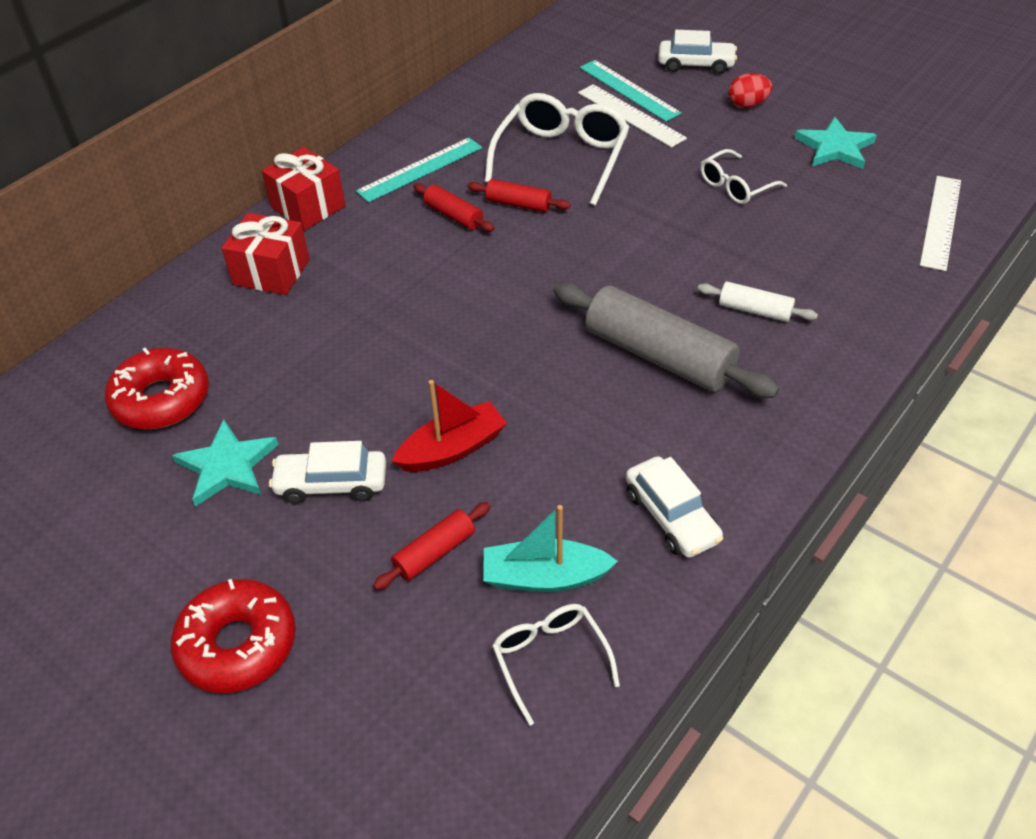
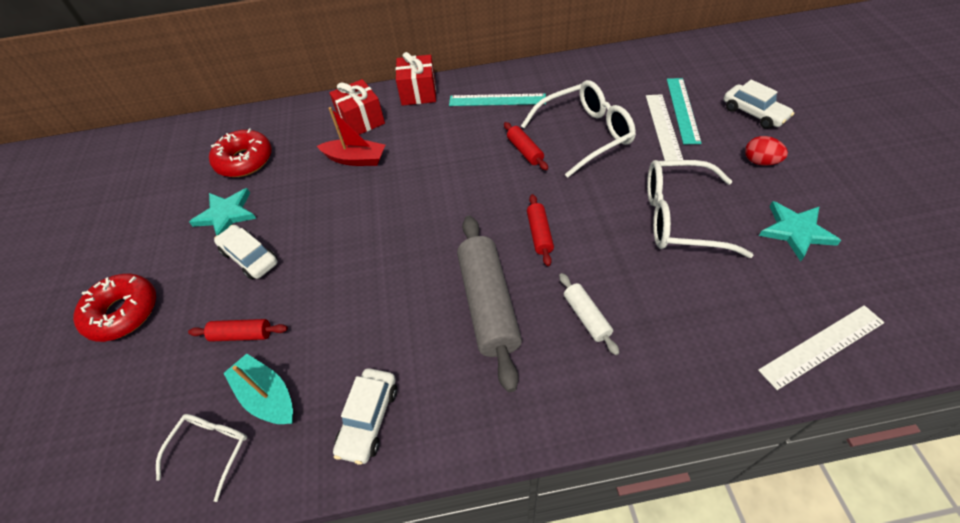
camera: 45 degrees right, 5 degrees up
red boat [391,380,507,472] -> red boat moved to [317,107,385,166]
red rolling pin [414,183,494,232] -> red rolling pin moved to [527,194,554,266]
white glasses [700,149,787,204] -> white glasses [647,160,754,258], size x1.78

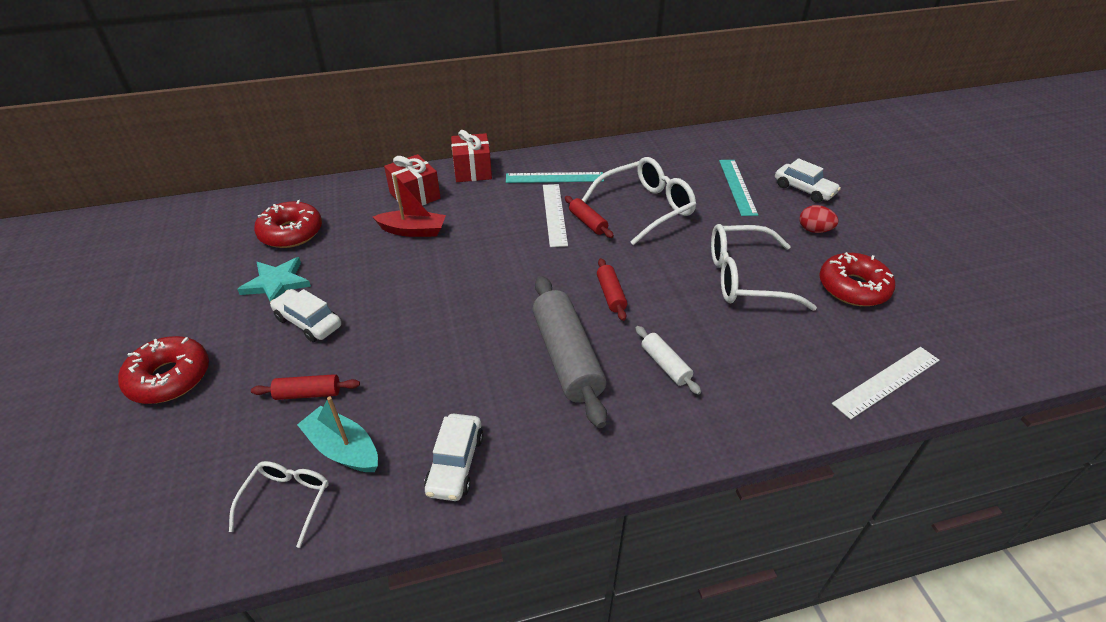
camera: 10 degrees left, 10 degrees down
white ruler [646,94,683,161] -> white ruler moved to [543,184,568,247]
turquoise star [759,201,842,261] -> red donut [819,252,895,306]

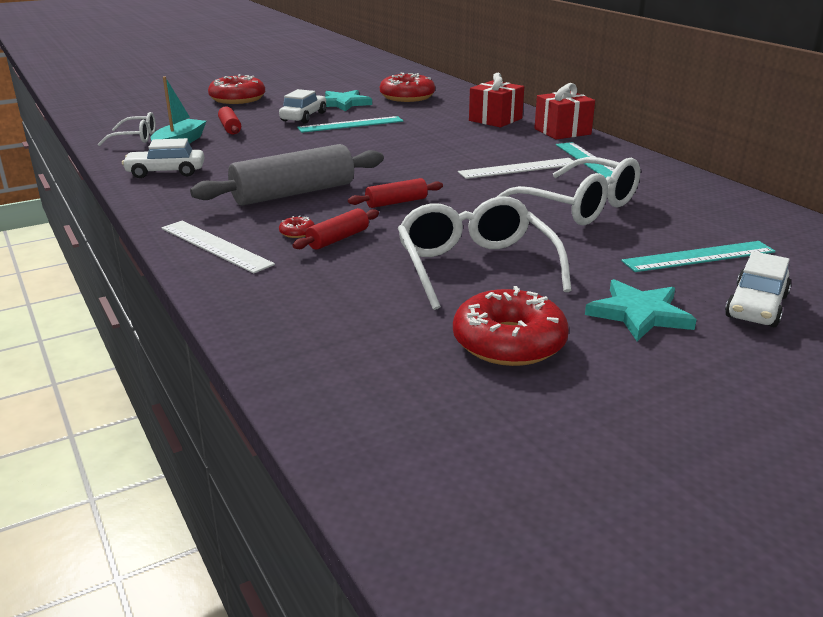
camera: 75 degrees right, 15 degrees down
red boat [373,174,446,237] -> none
red rolling pin [565,196,614,238] -> red rolling pin moved to [293,208,379,250]
white rolling pin [635,326,701,395] -> red donut [279,216,315,238]
red egg [799,205,838,233] -> turquoise star [585,279,697,341]
white ruler [832,347,940,420] -> white ruler moved to [162,221,275,274]
none -> turquoise ruler [297,116,404,133]

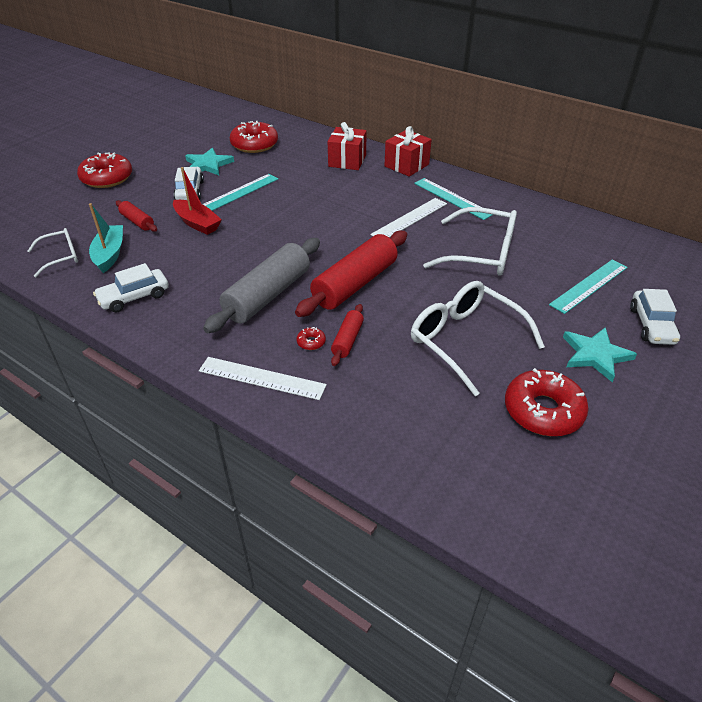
camera: 25 degrees left, 15 degrees up
red rolling pin [348,178,443,208] -> red rolling pin [295,231,407,317], size x2.03
none -> red boat [173,167,222,235]

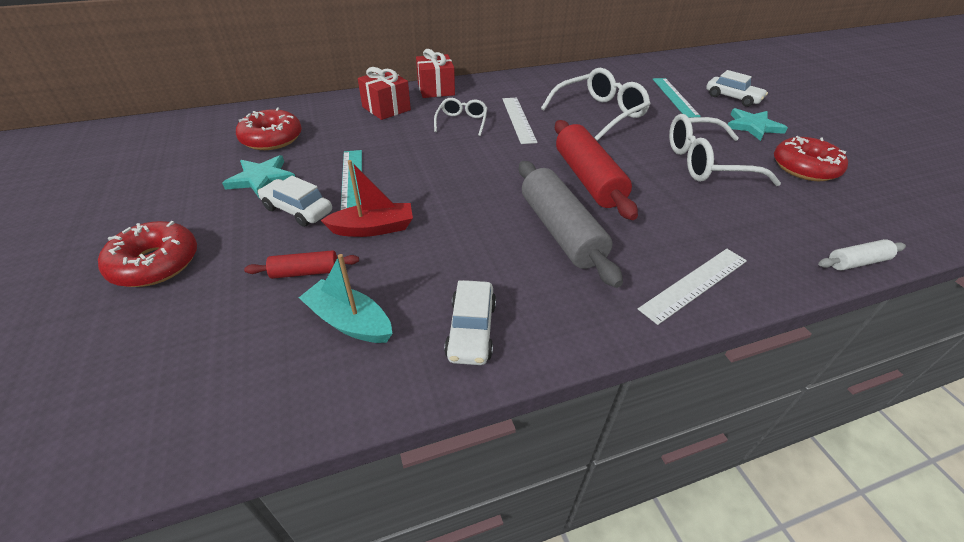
camera: 55 degrees left, 0 degrees up
white glasses [28,228,78,277] -> white glasses moved to [434,98,487,136]
red donut [296,327,326,350] -> none
red rolling pin [331,304,364,366] -> none
turquoise ruler [414,178,492,220] -> none
none -> white rolling pin [818,239,906,271]

